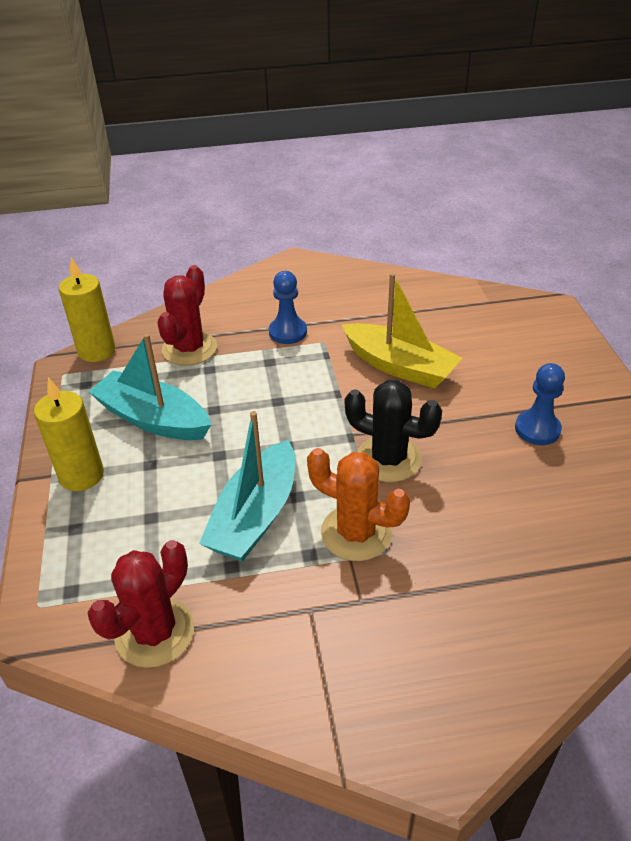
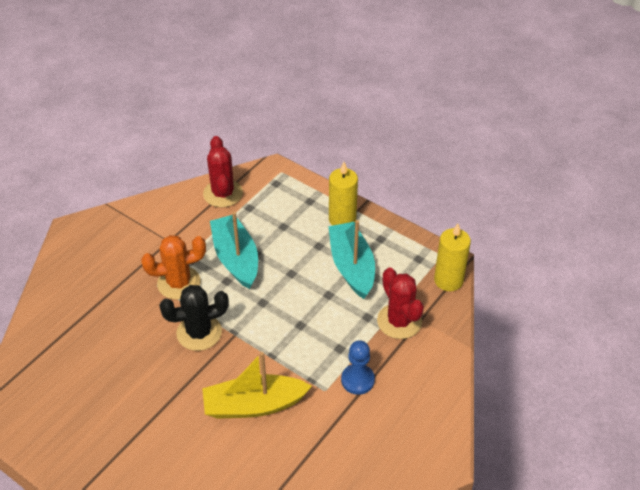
camera: 135 degrees right, 5 degrees up
turquoise boat [88,333,211,440] -> turquoise boat turned 90 degrees counterclockwise [328,220,375,299]
blue pawn [515,363,565,445] -> none

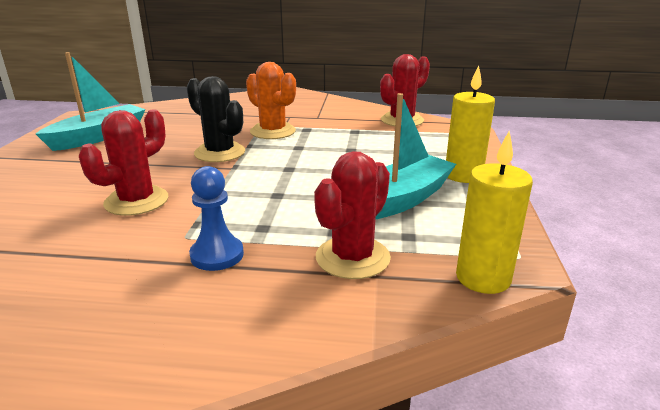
camera: 60 degrees right, 20 degrees down
yellow boat [202,352,312,419] -> red cactus [79,109,168,216]
turquoise boat [210,212,258,289] -> turquoise boat moved to [36,52,146,151]

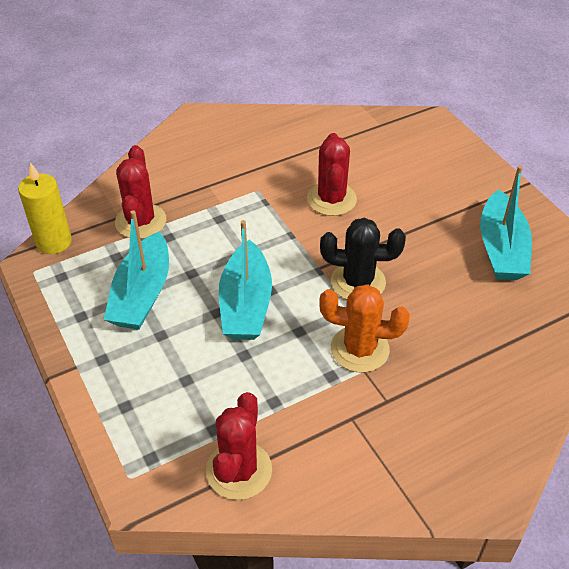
camera: 145 degrees right, 20 degrees up
blue pawn [189,166,244,271] -> none
yellow candle [446,65,495,183] -> none
none -> turquoise boat [219,220,272,340]

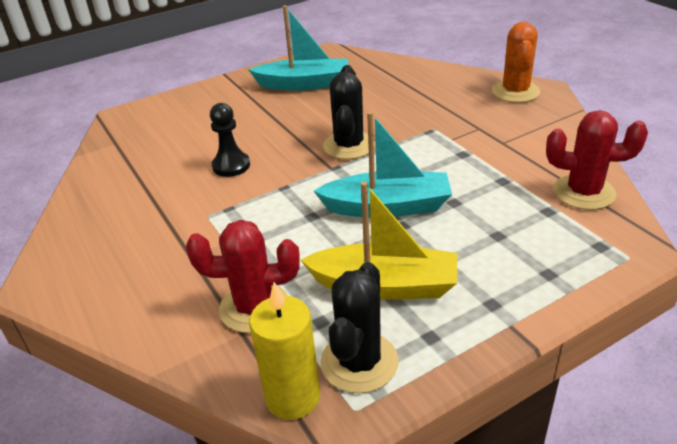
camera: 90 degrees left, 10 degrees down
turquoise boat [104,210,169,330] -> yellow boat [301,182,457,300]
red cactus [307,133,357,216] -> black pawn [210,103,250,177]
orange cactus [319,284,410,372] -> orange cactus moved to [492,22,540,103]
none -> black cactus [320,262,399,393]

